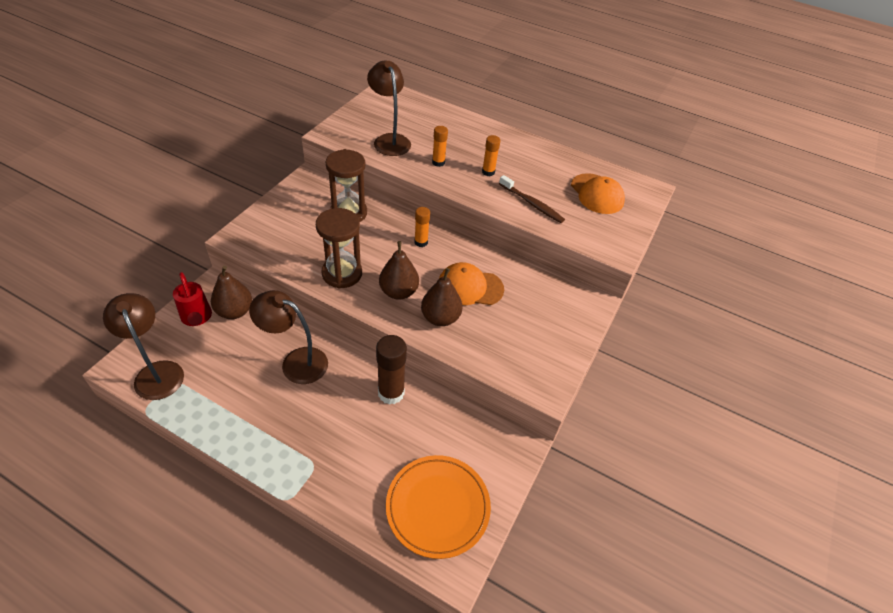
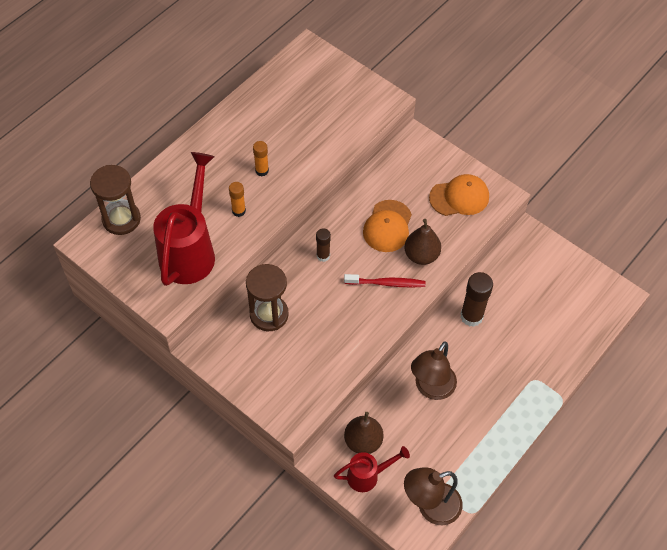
camera: 75 degrees left, 10 degrees up
brown hourglass [316,208,362,289] -> brown hourglass moved to [90,165,141,235]
brown lamp [367,61,411,156] -> red watering can [153,152,215,286]
brown pear [379,241,419,300] -> red toothbrush [344,274,426,287]
orange plate [386,455,491,559] -> none
orange glue stick [414,207,430,247] -> brown glue stick [316,228,331,262]
brown toothbrush [499,175,565,223] -> none
orange cap [571,173,625,214] -> orange cap moved to [429,174,489,216]

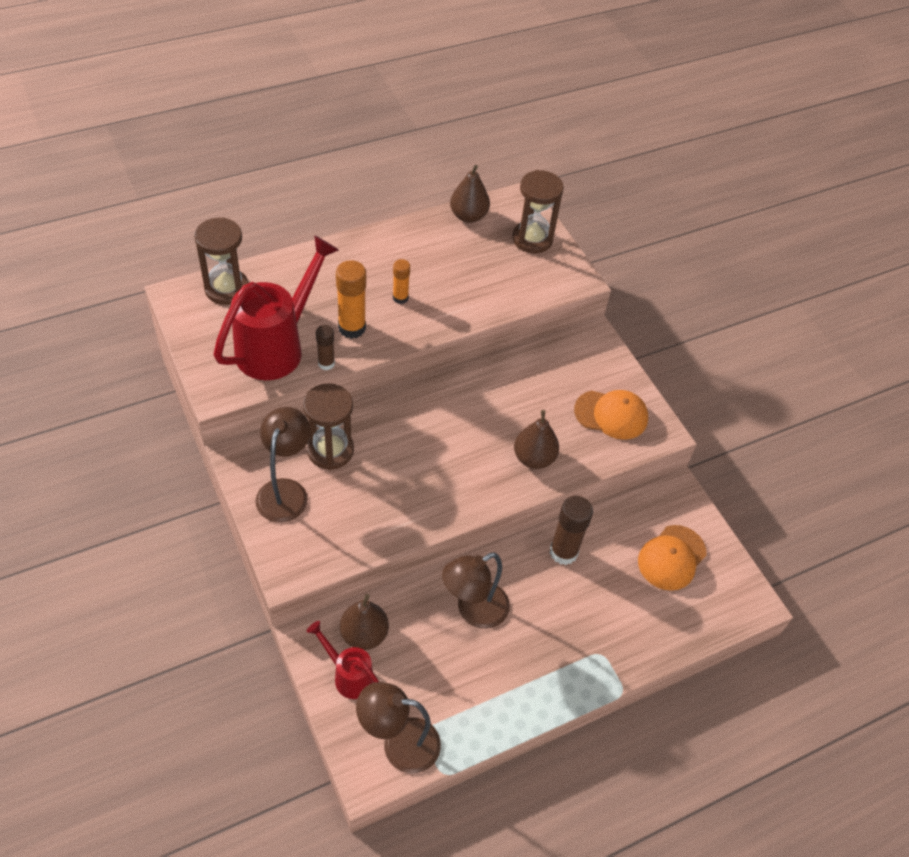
camera: 20 degrees right, 5 degrees down
orange glue stick [229,182,246,217] -> orange glue stick [336,260,366,339], size x1.69
brown glue stick [316,228,331,262] -> brown glue stick moved to [316,325,335,370]
red watering can [334,446,410,492] -> red watering can turned 150 degrees counterclockwise [306,621,379,699]
red toothbrush [344,274,426,287] -> none
orange cap [363,200,412,252] -> orange cap moved to [638,525,707,591]
none -> brown lamp [256,407,311,523]
none -> brown pear [450,165,490,223]
none -> brown hourglass [512,170,564,253]

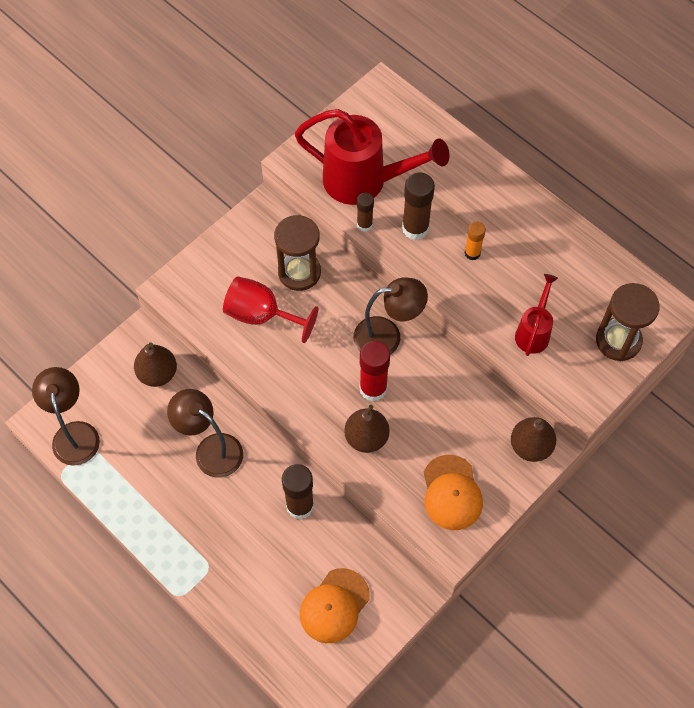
camera: 75 degrees right, 10 degrees up
brown hourglass [194,217,249,305] -> none
brown lamp [256,407,311,523] -> brown lamp moved to [353,278,428,355]
red watering can [306,621,379,699] -> red watering can moved to [515,274,558,356]
orange glue stick [336,260,366,339] -> brown glue stick [402,172,435,240]
brown pear [450,165,490,223] -> brown pear moved to [511,417,556,462]
orange cap [638,525,707,591] -> orange cap turned 75 degrees counterclockwise [300,568,370,643]
none -> red goblet [223,276,318,343]
none -> red glue stick [359,341,390,402]

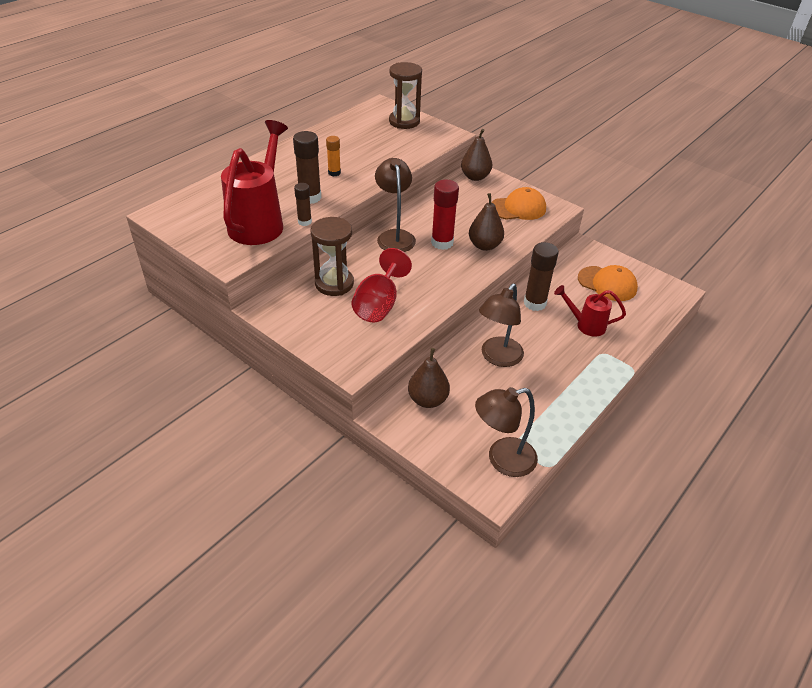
camera: 95 degrees left, 20 degrees down
red watering can [515,274,558,356] -> red watering can moved to [554,285,626,337]

